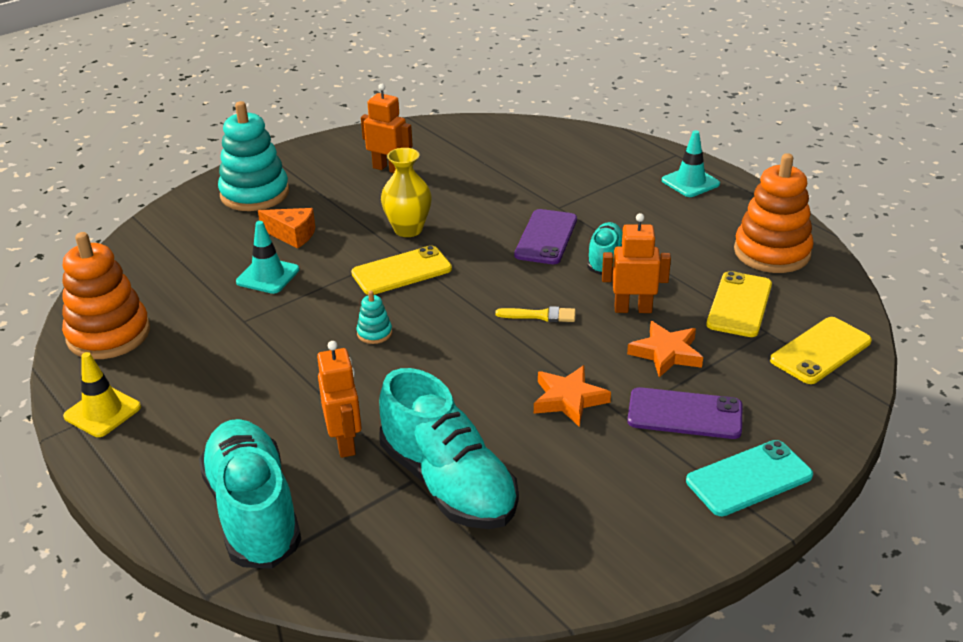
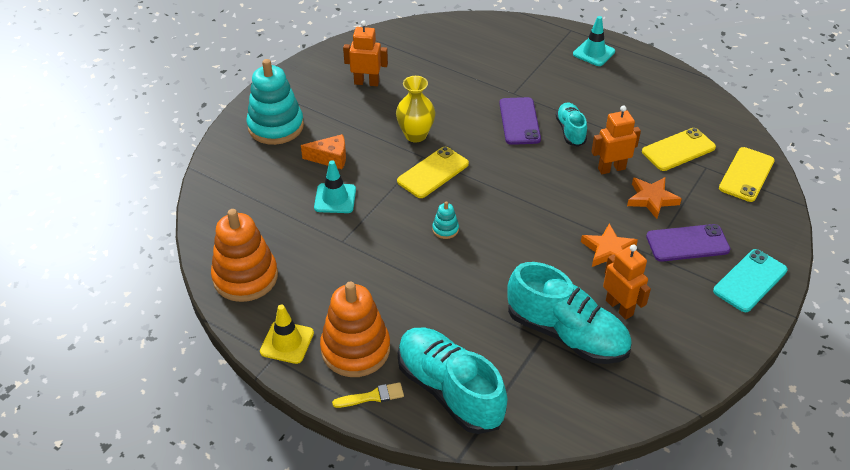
camera: 20 degrees left, 10 degrees up
orange robot [317,341,362,458] -> orange robot moved to [603,244,651,320]
yellow brush [495,306,576,322] -> yellow brush moved to [332,382,404,408]
yellow phone [706,271,772,337] -> yellow phone turned 60 degrees clockwise [642,128,716,171]
orange stacking toy [734,153,814,273] -> orange stacking toy moved to [320,282,390,377]

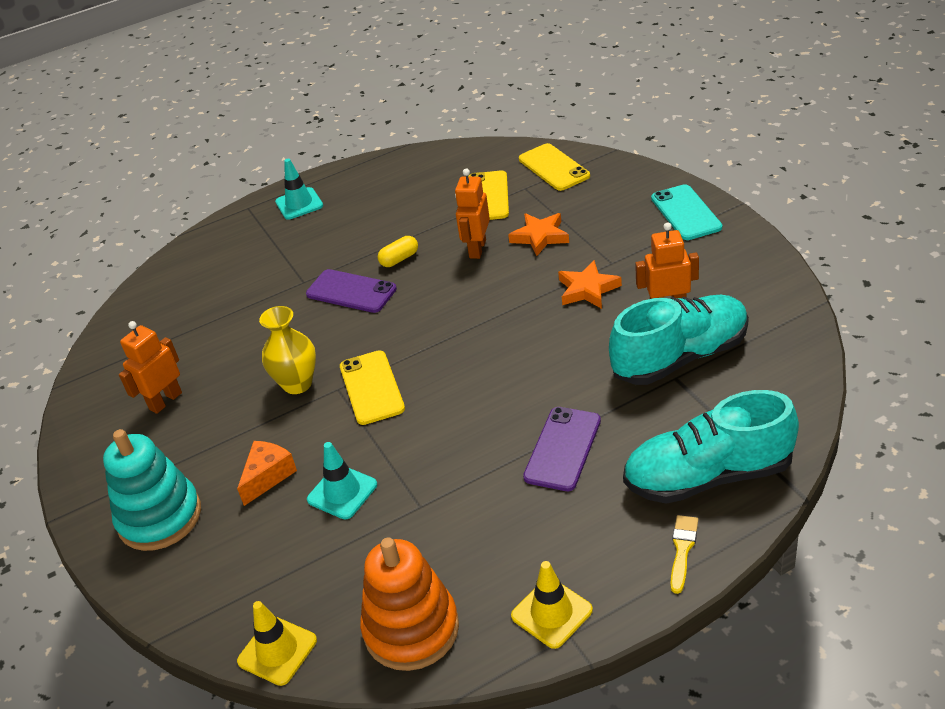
camera: 55 degrees left, 5 degrees down
orange stacking toy [320,282,390,377] -> none
turquoise stacking toy [432,201,459,239] -> none
turquoise shoe [556,102,587,147] -> yellow capsule [378,236,418,267]
purple phone [646,224,730,262] -> purple phone moved to [523,407,601,491]
none -> yellow traffic cone [237,601,317,686]

